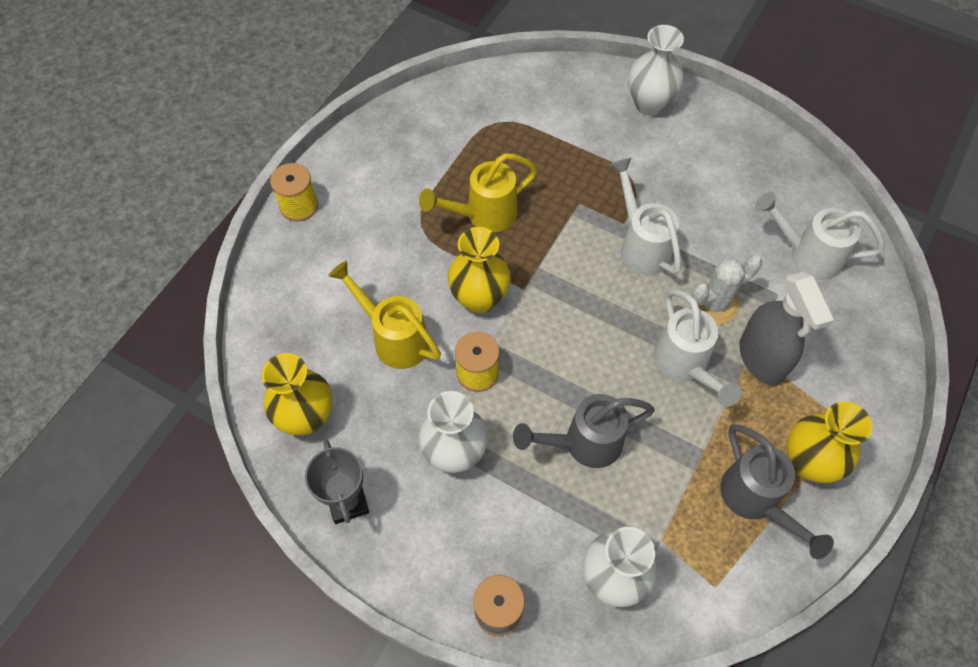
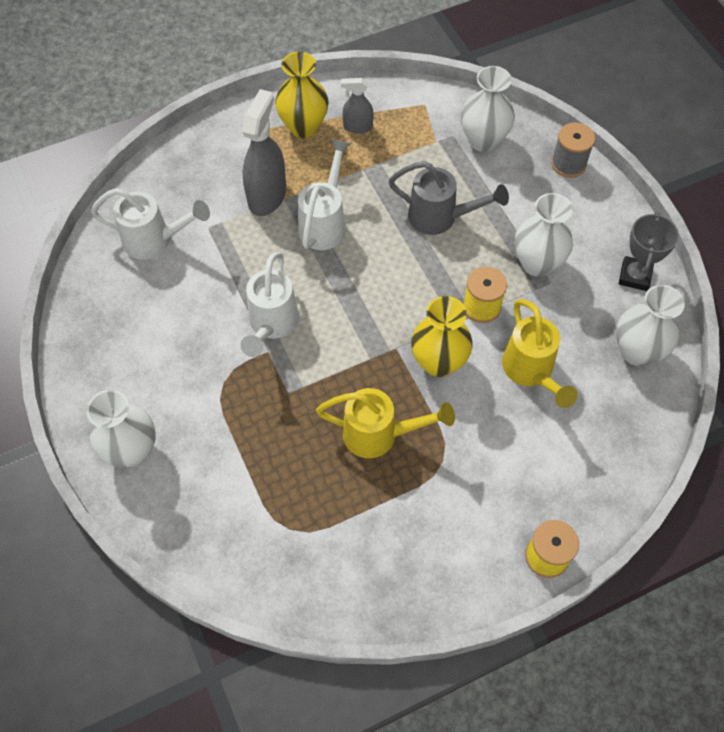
camera: 145 degrees left, 0 degrees up
yellow vase [262,353,333,435] -> white vase [616,285,685,366]
white cactus [692,255,762,325] -> none
grey watering can [720,424,834,559] -> grey spray bottle [341,78,374,134]
white watering can [755,192,885,280] -> white watering can turned 45 degrees counterclockwise [91,188,210,260]

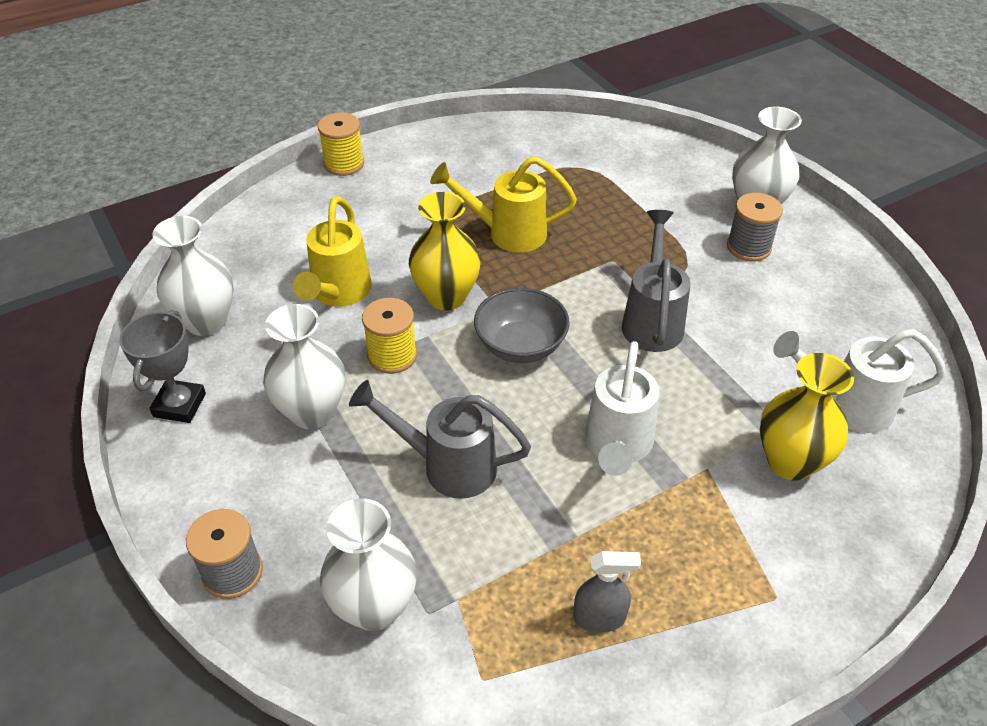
camera: 175 degrees right, 15 degrees down
white watering can [241,252,299,357] -> grey watering can [622,210,691,352]
grey spray bottle [242,89,286,216] -> none
yellow vase [275,52,329,138] -> yellow vase moved to [760,353,854,481]
yellow watering can [502,299,578,408] -> yellow watering can turned 150 degrees counterclockwise [293,196,372,307]
none -> grey bowl [474,288,570,363]
none -> grey spool [727,193,783,261]

